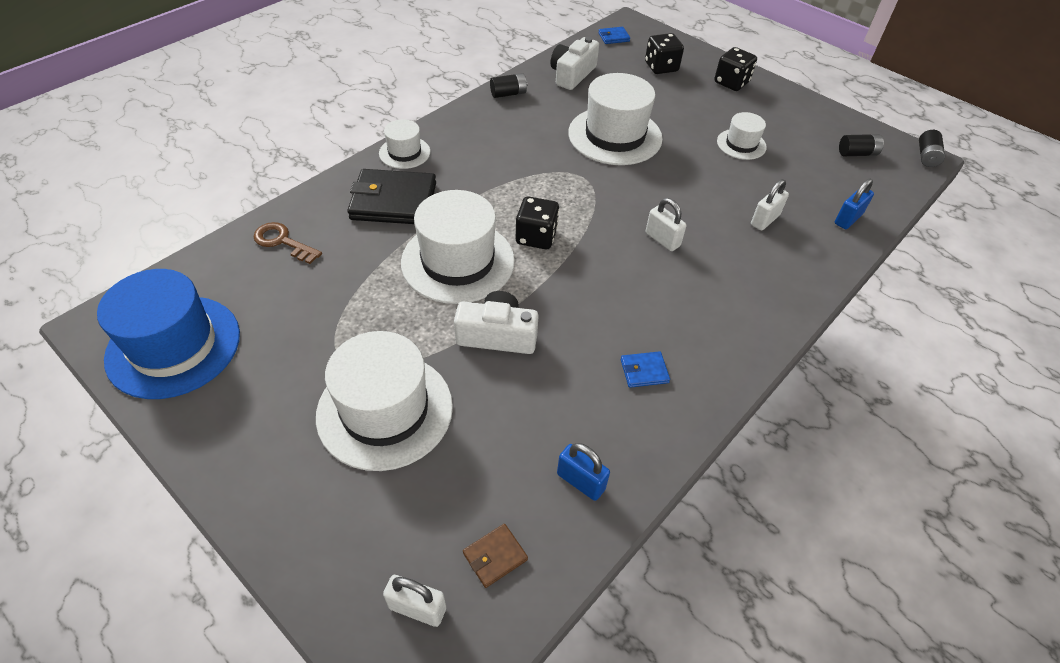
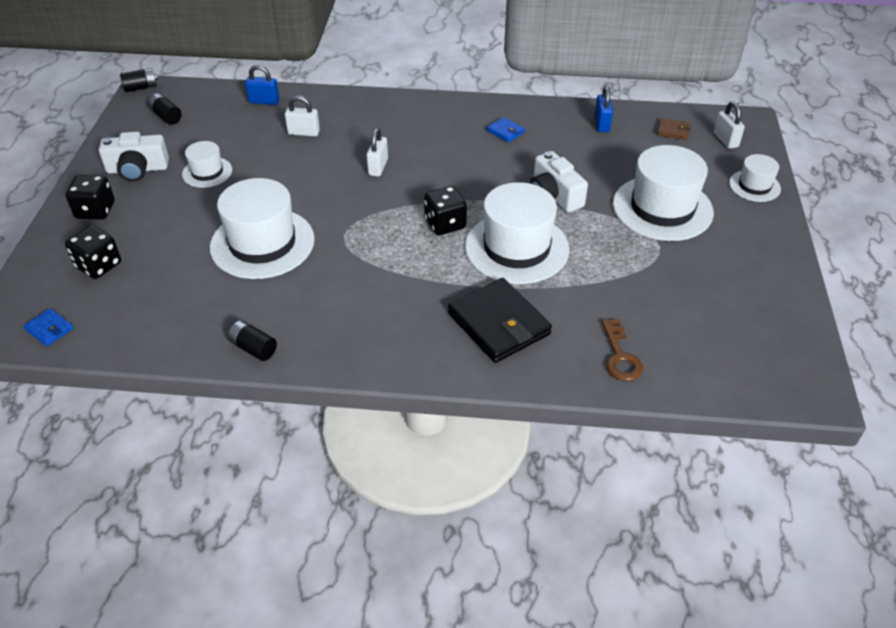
camera: 125 degrees left, 5 degrees down
blue hat [97,269,240,399] -> none
white hat [379,119,430,169] -> white hat moved to [729,154,781,202]
white camera [551,37,599,90] -> white camera moved to [99,132,169,181]

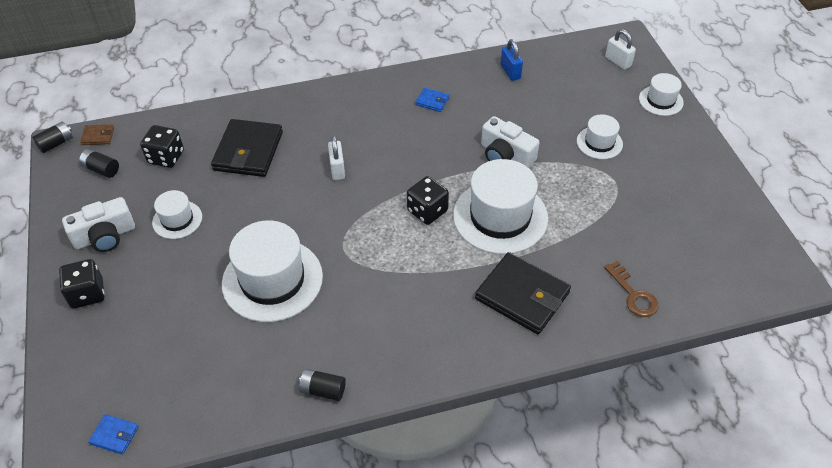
camera: 20 degrees left, 5 degrees up
black dice [65,225,121,279] -> black dice moved to [140,125,184,168]
blue padlock [245,65,279,105] -> none
white padlock [285,96,320,136] -> black wallet [211,119,283,177]
white hat [613,145,714,241] -> white hat [577,114,623,159], size x0.52
brown wallet [657,118,691,140] -> brown wallet moved to [80,124,114,145]

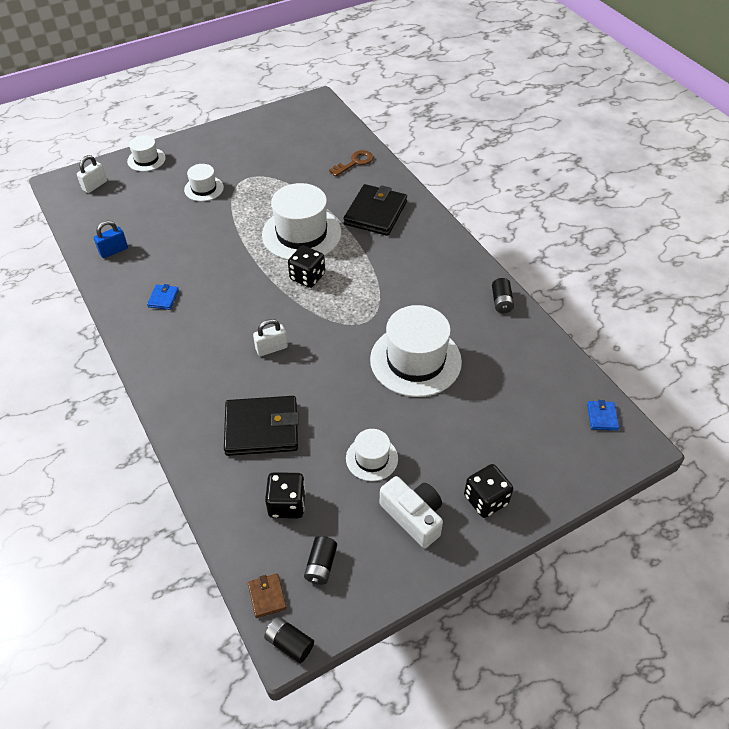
camera: 105 degrees left, 0 degrees up
white camera [481,116,539,168] -> none

